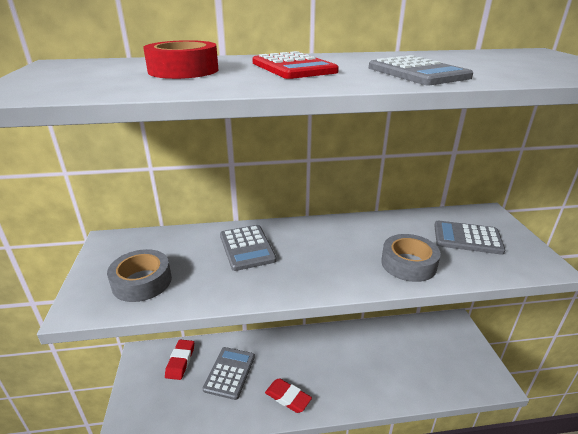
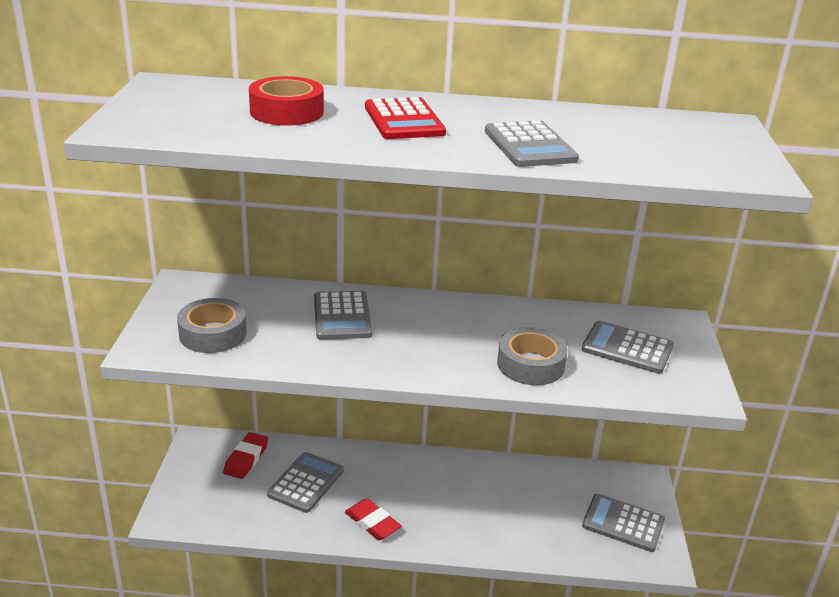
camera: 10 degrees right, 0 degrees up
none -> grey calculator [582,494,665,552]

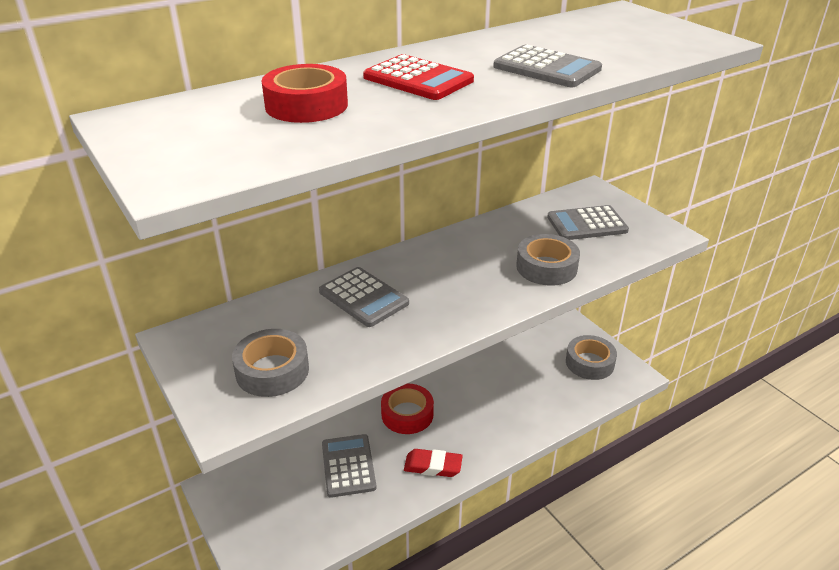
camera: 35 degrees left, 5 degrees up
red eraser [223,432,268,479] -> none
grey calculator [582,494,665,552] -> grey tape [566,335,617,380]
none -> red tape [381,383,434,434]

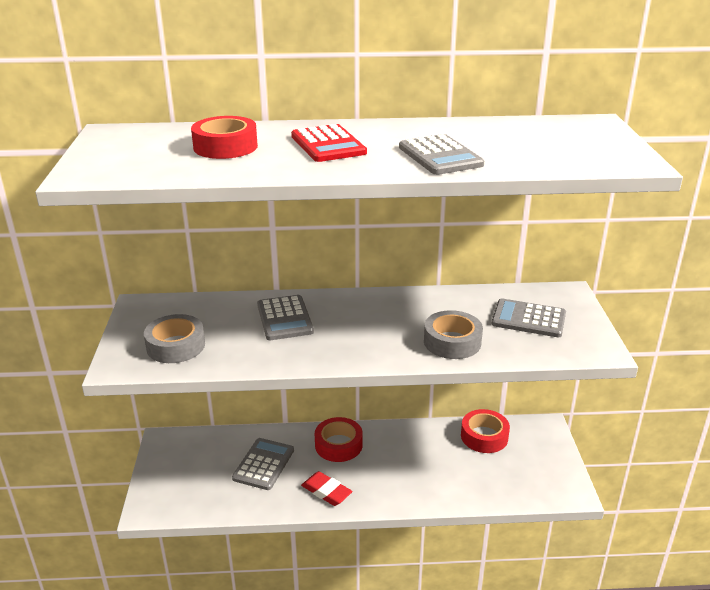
camera: 30 degrees right, 5 degrees down
grey tape [566,335,617,380] -> none
none -> red tape [461,409,510,453]

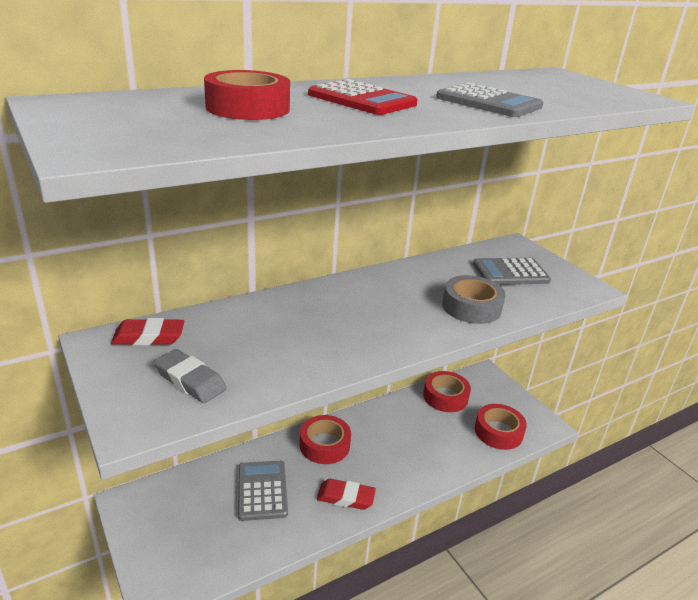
camera: 30 degrees left, 0 degrees up
grey tape [144,314,205,363] -> grey eraser [154,349,227,403]
grey calculator [257,295,314,340] -> none
none -> red eraser [111,318,185,346]
none -> red tape [475,404,527,450]

